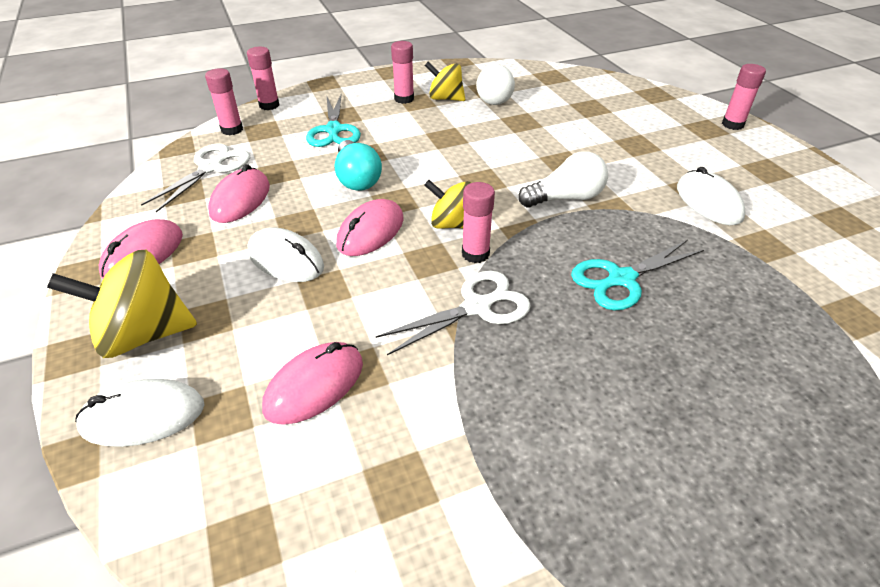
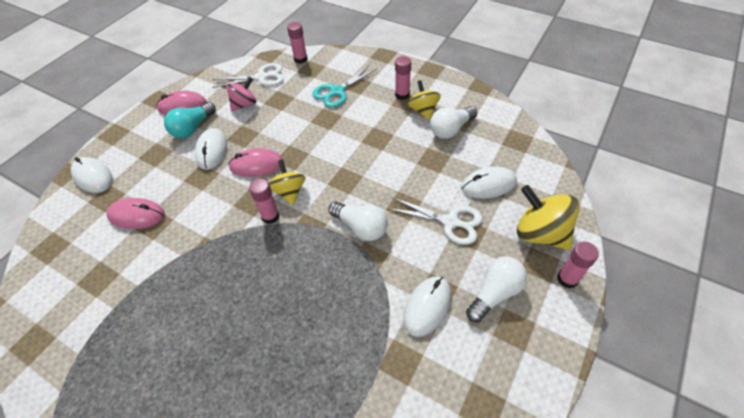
camera: 55 degrees right, 10 degrees up
yellow spinning top [47,250,197,358] -> yellow spinning top moved to [517,185,580,250]
pink mouse [208,164,270,223] -> pink spinning top [226,77,256,111]
pink glue stick [247,47,279,110] -> none
turquoise light bulb [335,140,382,191] -> turquoise light bulb moved to [164,102,216,138]
white scissors [376,271,531,355] -> white scissors moved to [389,198,483,245]
turquoise scissors [571,240,704,310] -> none
none -> white mouse [461,167,517,199]
none -> white light bulb [466,256,527,323]

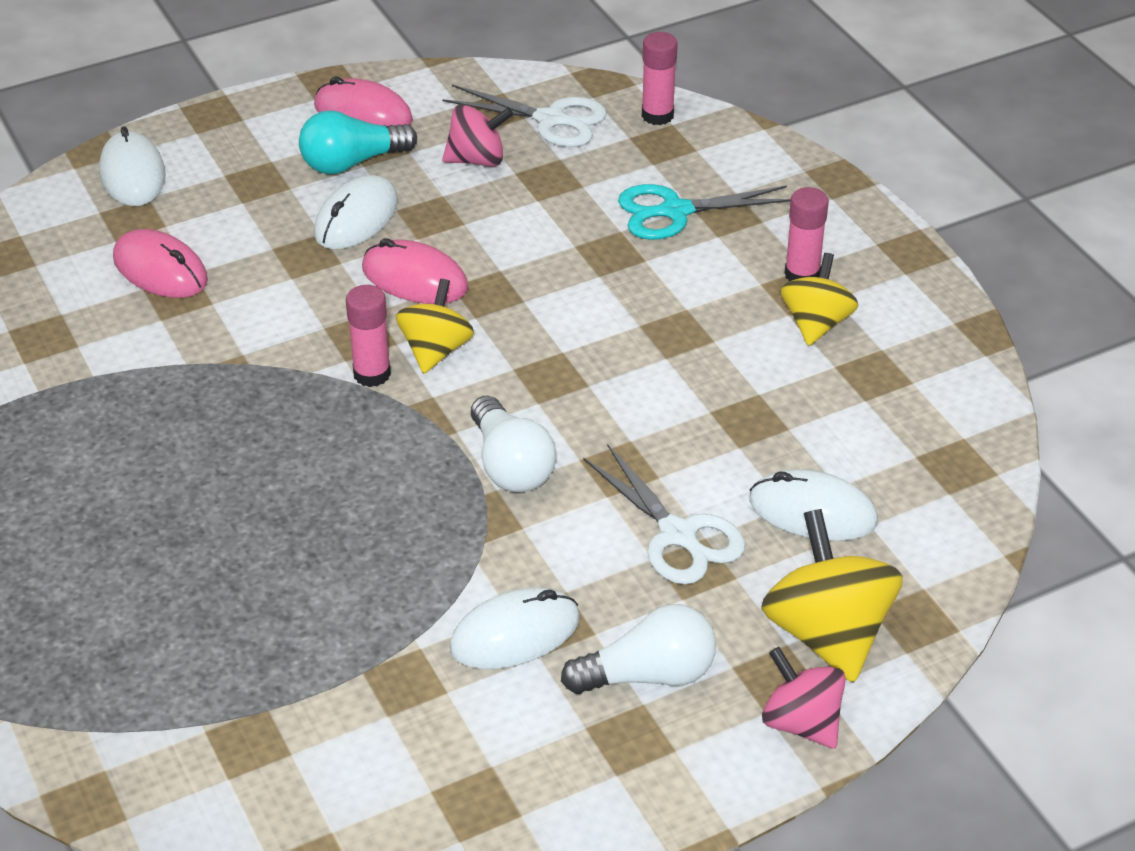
camera: 30 degrees right, 10 degrees down
white light bulb [430,106,477,139] -> none
pink glue stick [557,242,599,288] -> pink spinning top [762,647,846,749]

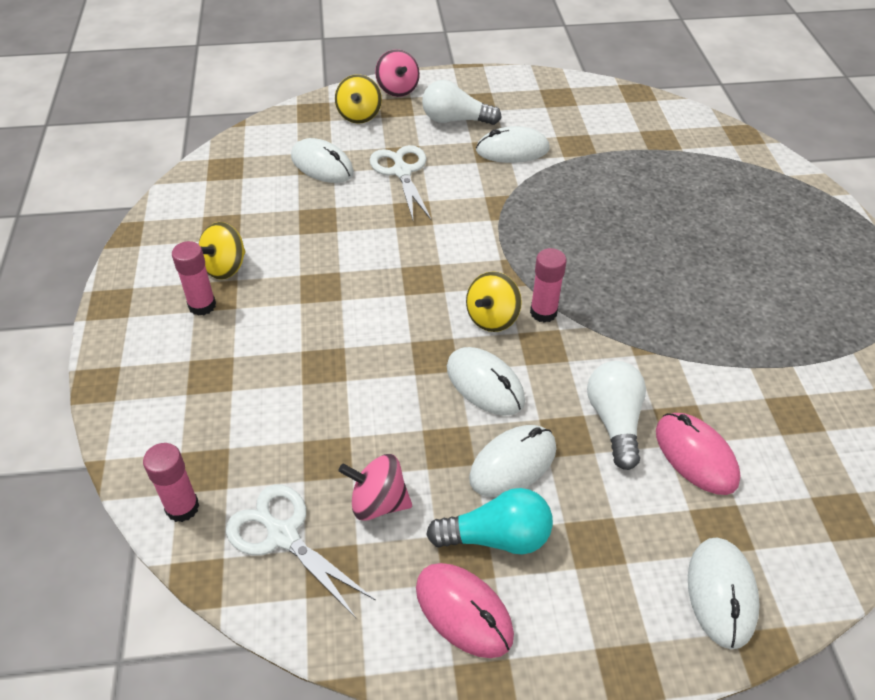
camera: 160 degrees left, 5 degrees up
pink mouse [362,238,468,304] -> white mouse [447,347,525,416]
white light bulb [471,395,556,492] -> white light bulb moved to [587,361,646,470]
turquoise scissors [618,184,791,240] -> none
yellow spinning top [761,509,903,683] -> yellow spinning top [335,74,382,124], size x0.64

